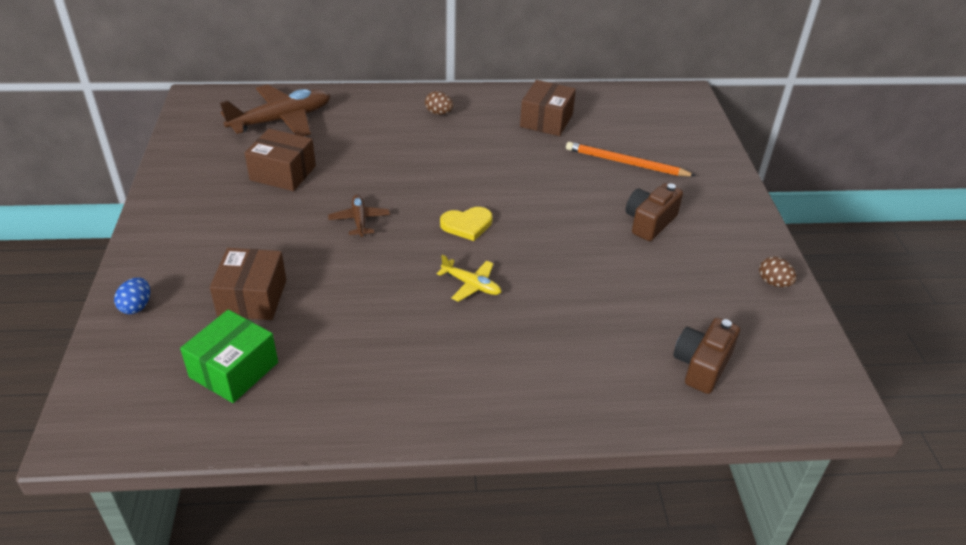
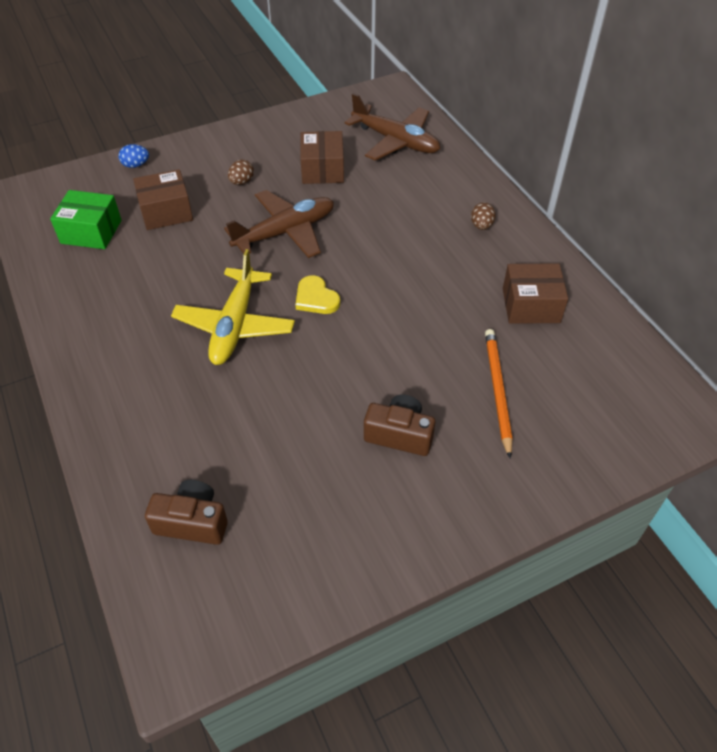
camera: 70 degrees right, 10 degrees up
brown plane [328,195,390,237] -> brown plane [224,190,334,258], size x2.00
yellow plane [437,255,501,302] -> yellow plane [171,249,295,365], size x2.00
brown egg [759,257,797,287] -> brown egg moved to [228,160,254,185]

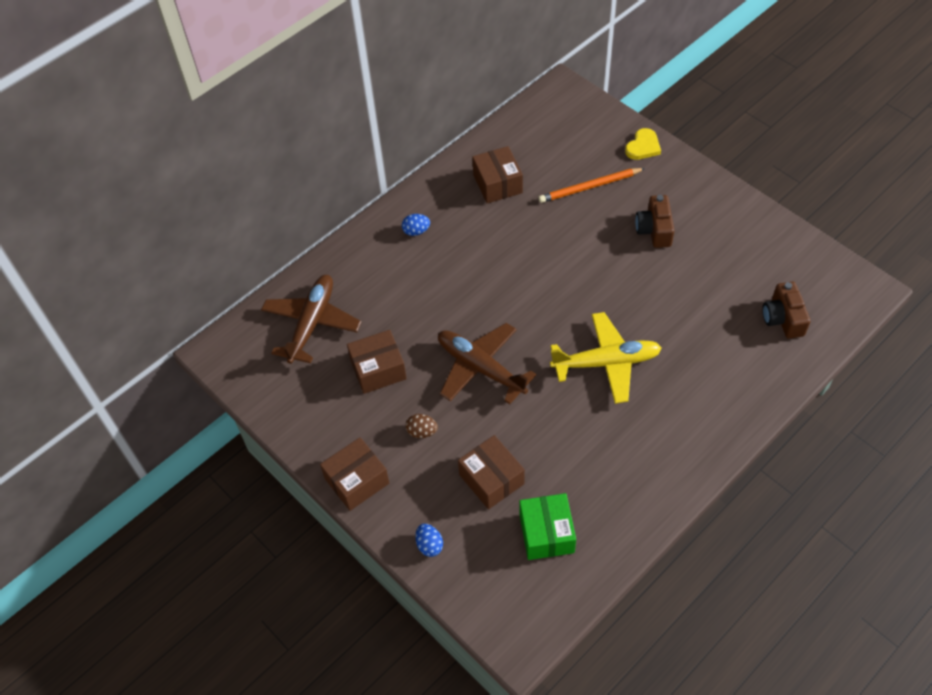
camera: 105 degrees left, 5 degrees up
yellow heart [295,275,340,314] -> yellow heart moved to [625,128,661,160]
brown egg [471,202,496,230] -> blue egg [402,214,430,236]
none -> brown box [320,437,389,511]

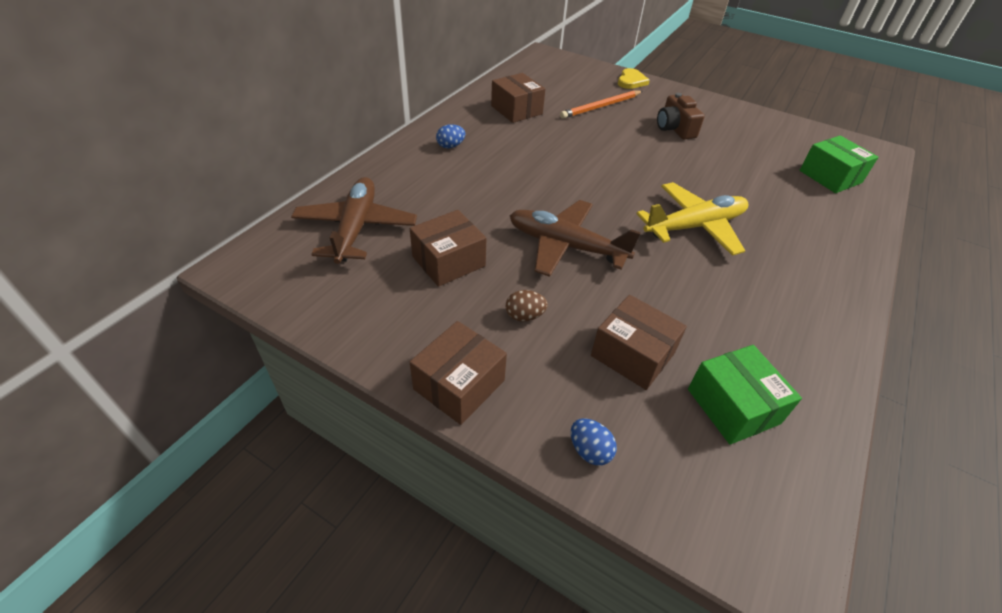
camera: 20 degrees left, 10 degrees down
brown camera [762,282,811,339] -> green box [800,136,879,193]

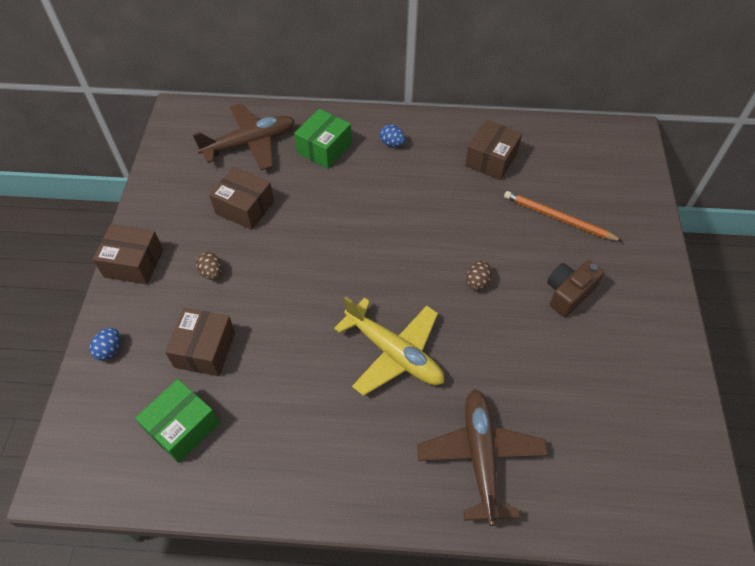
camera: 65 degrees right, 10 degrees up
brown plane [510,200,641,277] -> brown plane moved to [417,389,548,526]
yellow heart [618,68,650,89] -> none
green box [800,136,879,193] -> green box moved to [294,109,352,169]
none -> brown egg [466,260,492,291]

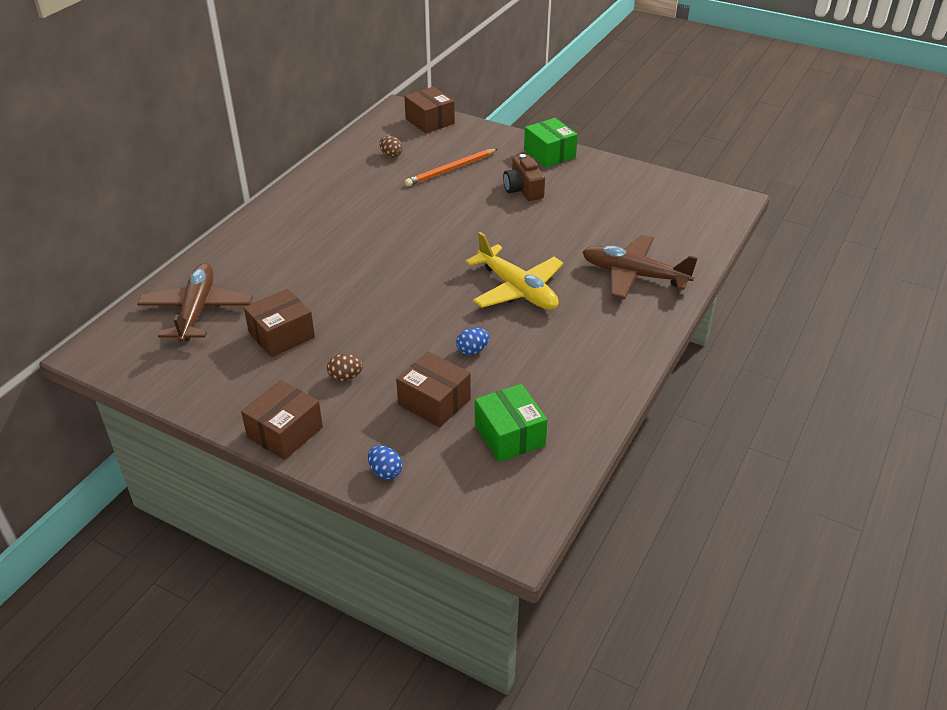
camera: 65 degrees left, 15 degrees down
green box [294,109,352,169] -> green box moved to [524,118,578,167]
yellow plane [334,297,444,396] -> yellow plane turned 75 degrees clockwise [466,232,563,310]
blue egg [380,124,406,147] -> blue egg moved to [456,328,490,355]
brown box [465,120,522,180] -> brown box moved to [404,87,455,134]
brown egg [466,260,492,291] -> brown egg moved to [379,136,403,158]

